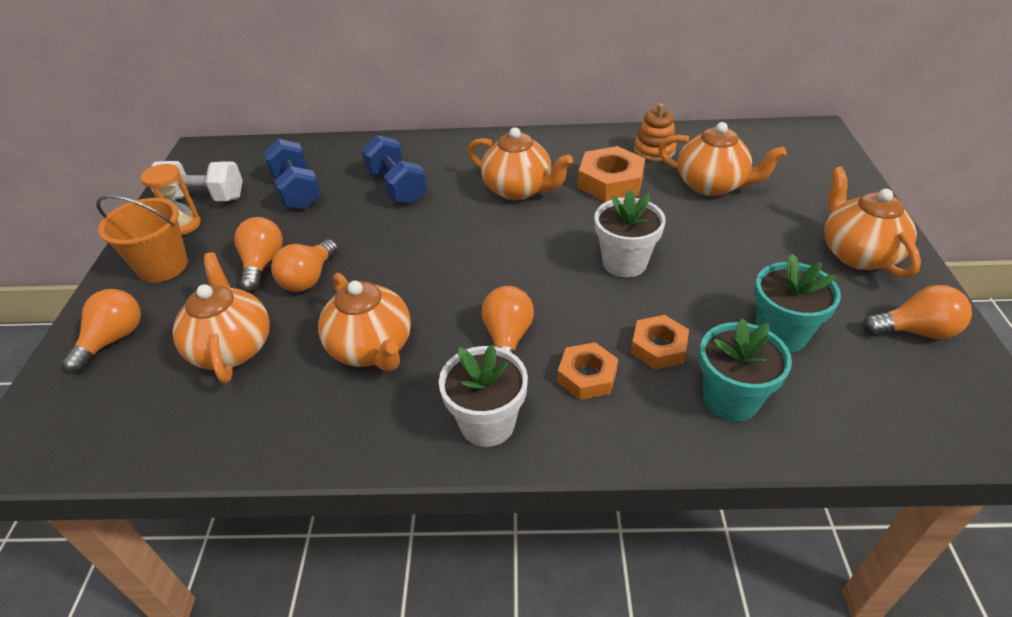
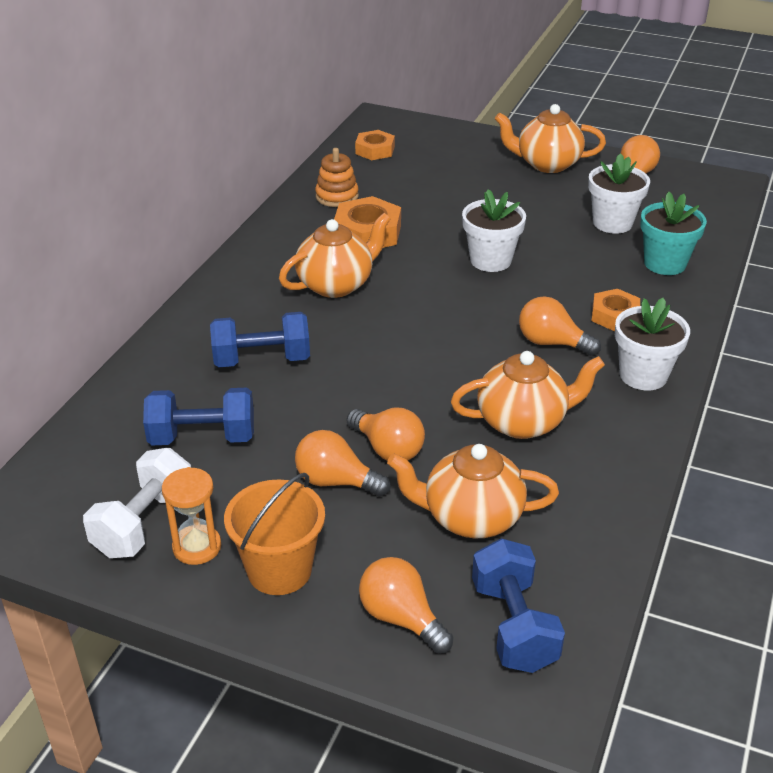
camera: 70 degrees left, 5 degrees down
orange nut [631,315,689,369] -> orange nut moved to [355,130,395,160]
orange teapot [658,122,787,196] -> none
turquoise flower pot [754,254,841,353] -> white flower pot [588,153,650,234]
none -> blue dumbbell [472,538,565,673]

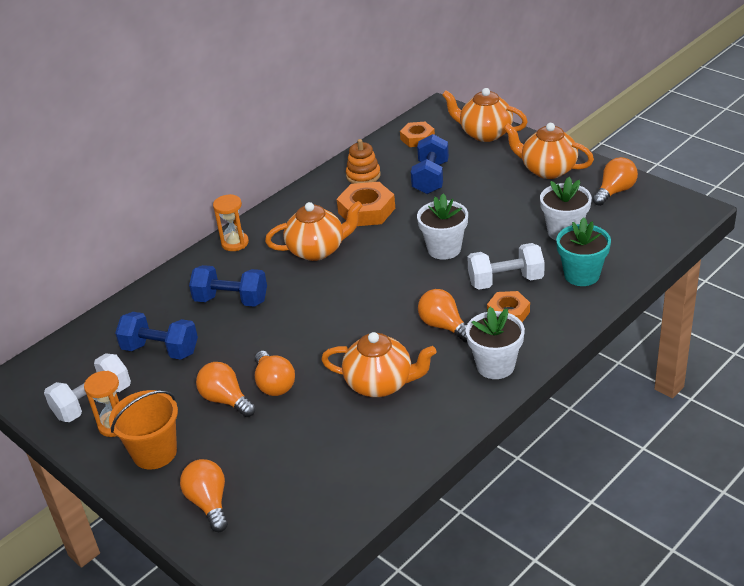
camera: 25 degrees right, 0 degrees up
orange teapot [387,444,559,538] -> orange teapot moved to [442,88,528,142]
blue dumbbell [472,538,565,673] -> blue dumbbell moved to [411,134,449,194]
none -> orange hourglass [213,194,249,251]
none -> white dumbbell [467,243,545,289]

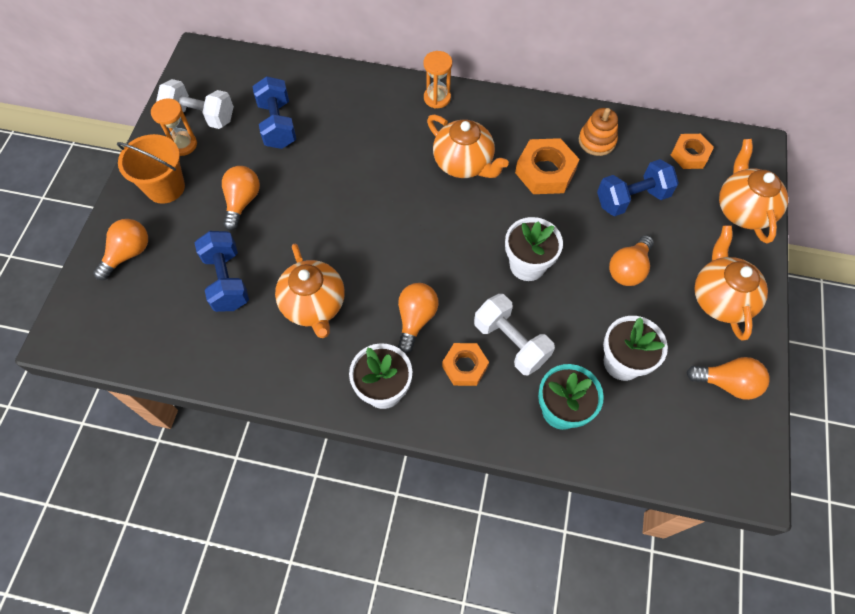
camera: 55 degrees right, 25 degrees up
blue dumbbell [189,265,267,307] -> blue dumbbell moved to [194,231,249,312]
orange light bulb [255,351,295,396] -> orange light bulb moved to [609,235,654,286]

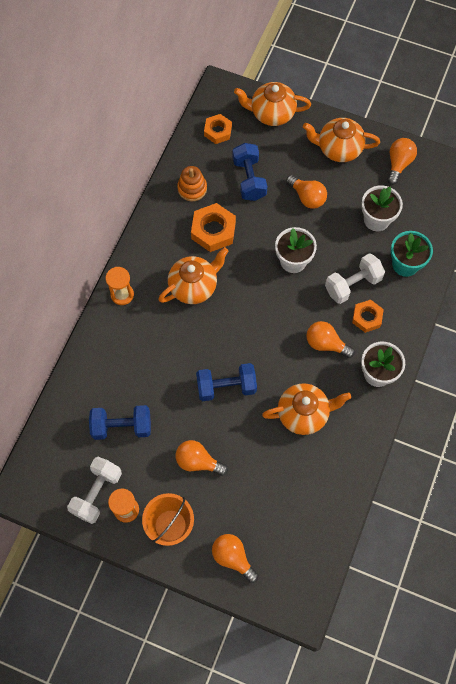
camera: 80 degrees left, 5 degrees up
blue dumbbell [194,231,249,312] -> blue dumbbell moved to [196,363,257,401]

